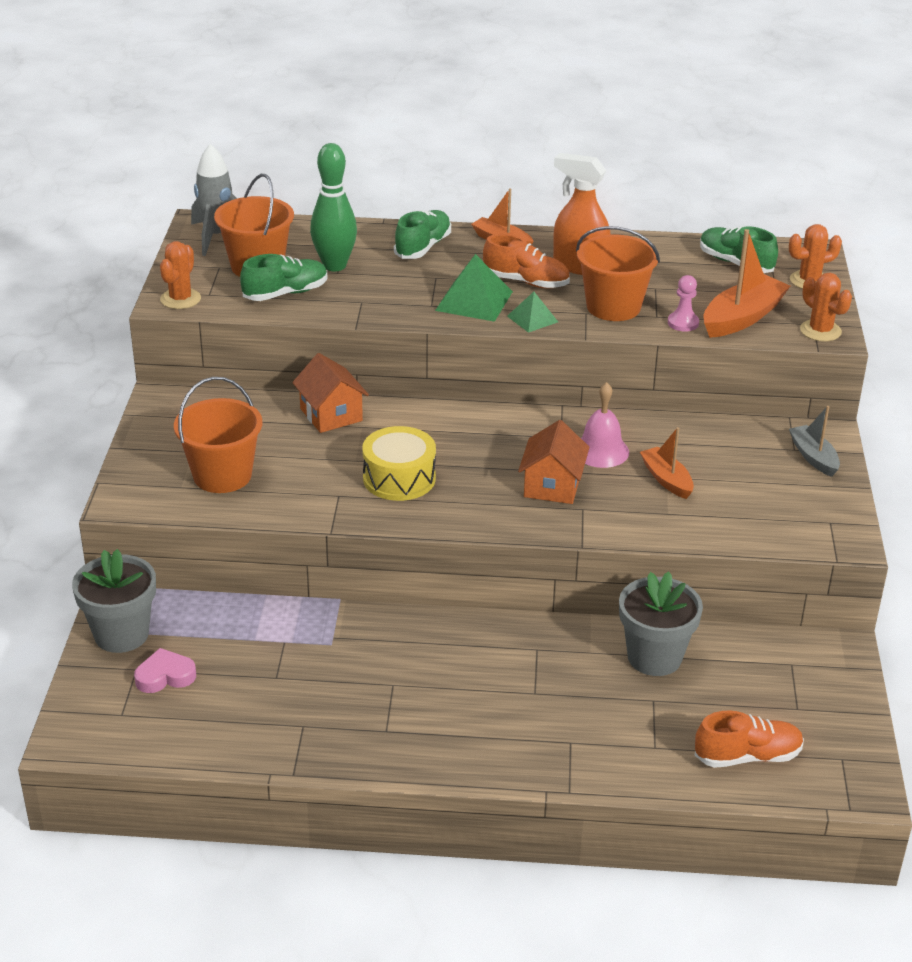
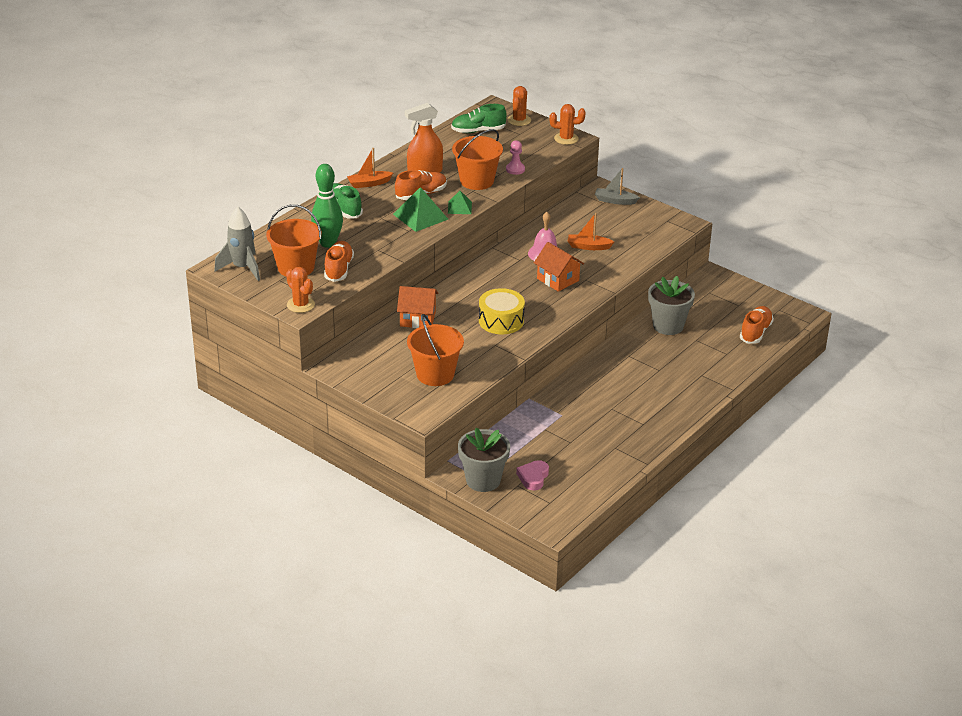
camera: 55 degrees left, 0 degrees up
green shoe [240,254,328,301] -> orange shoe [324,241,354,282]
orange boat [703,229,790,338] -> none

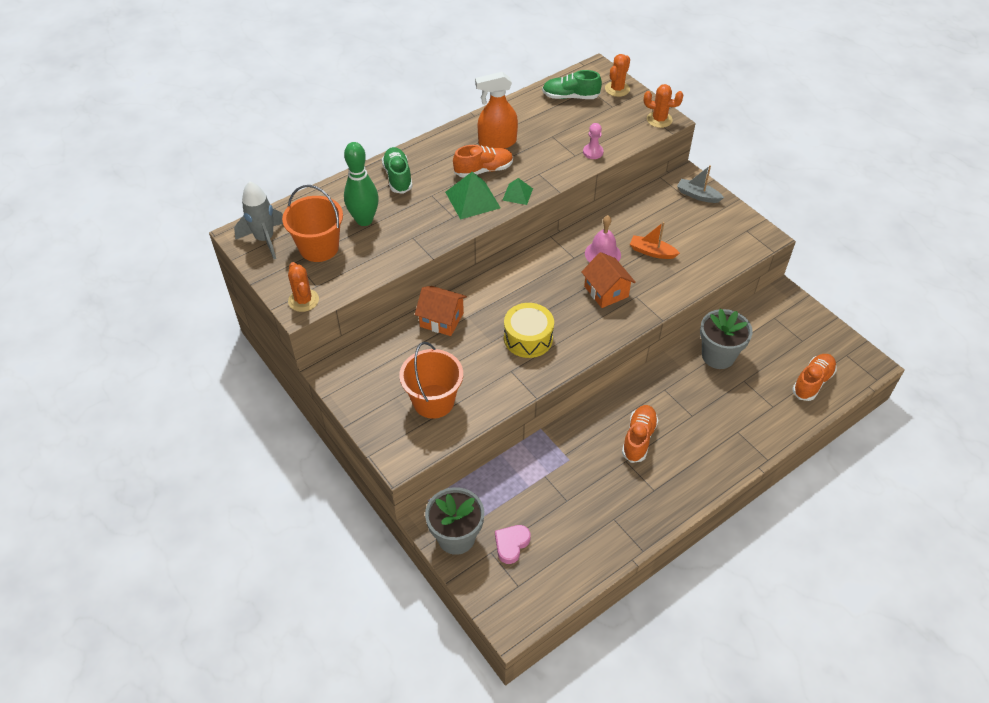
camera: 15 degrees right, 15 degrees up
orange shoe [324,241,354,282] -> orange shoe moved to [622,405,659,463]
orange boat [347,148,393,188] -> none
orange bucket [452,129,503,190] -> none

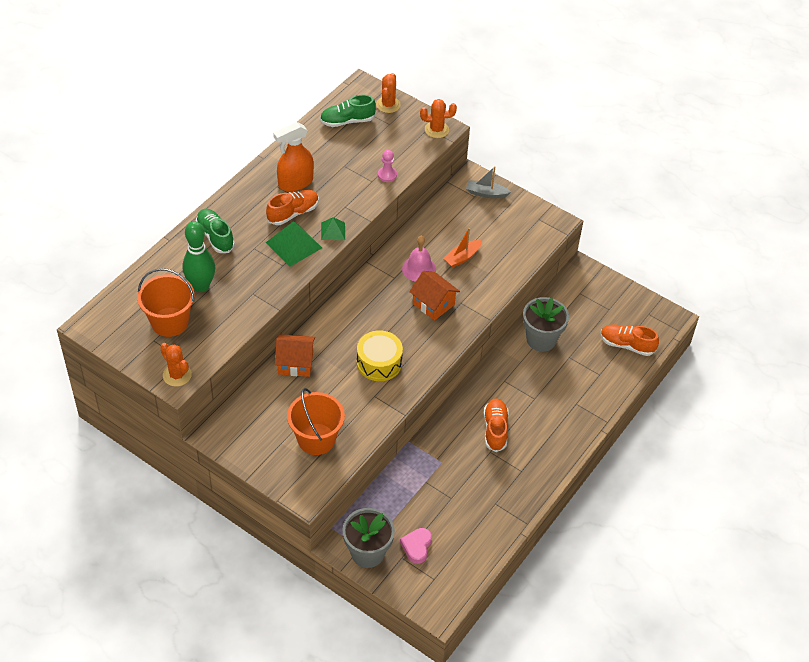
camera: 20 degrees left, 0 degrees up
grey rocket [234,181,283,259] -> none
orange boat [630,222,680,259] -> orange boat turned 45 degrees counterclockwise [443,228,482,268]
orange shoe [792,354,837,401] -> orange shoe turned 90 degrees counterclockwise [600,324,659,356]

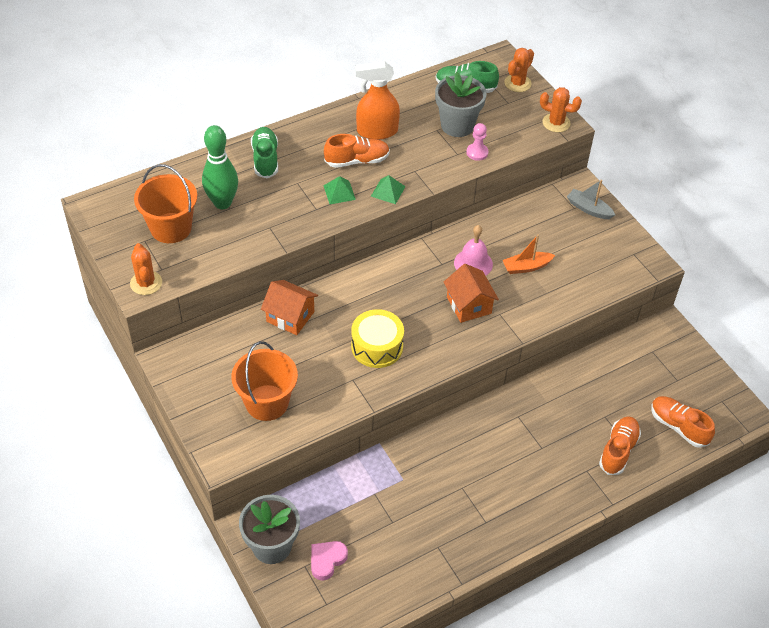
camera: 25 degrees right, 0 degrees up
green pyramid [266,222,322,267] -> green pyramid [324,176,356,204], size x0.59
orange shoe [484,398,508,452] -> orange shoe moved to [599,416,641,475]
grey flower pot [523,297,569,352] -> grey flower pot moved to [435,72,487,137]

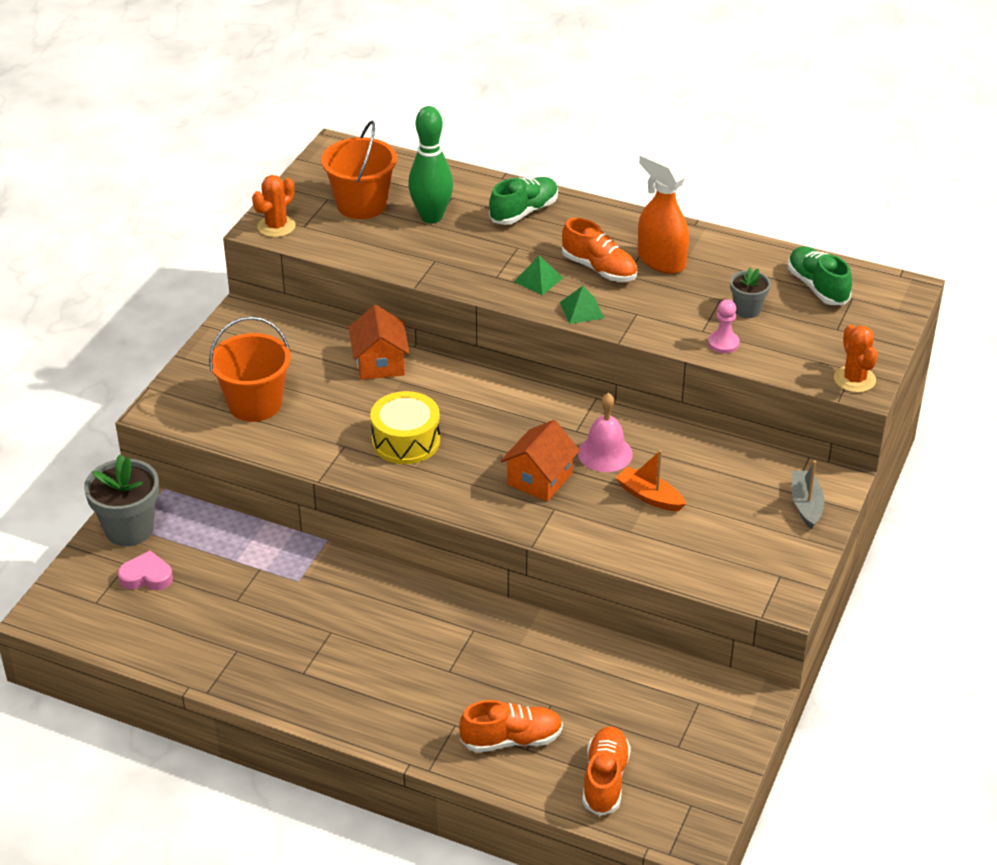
camera: 55 degrees right, 10 degrees down
grey flower pot [435,72,487,137] -> grey flower pot [730,267,771,318], size x0.56
orange cactus [504,48,534,92] -> none

